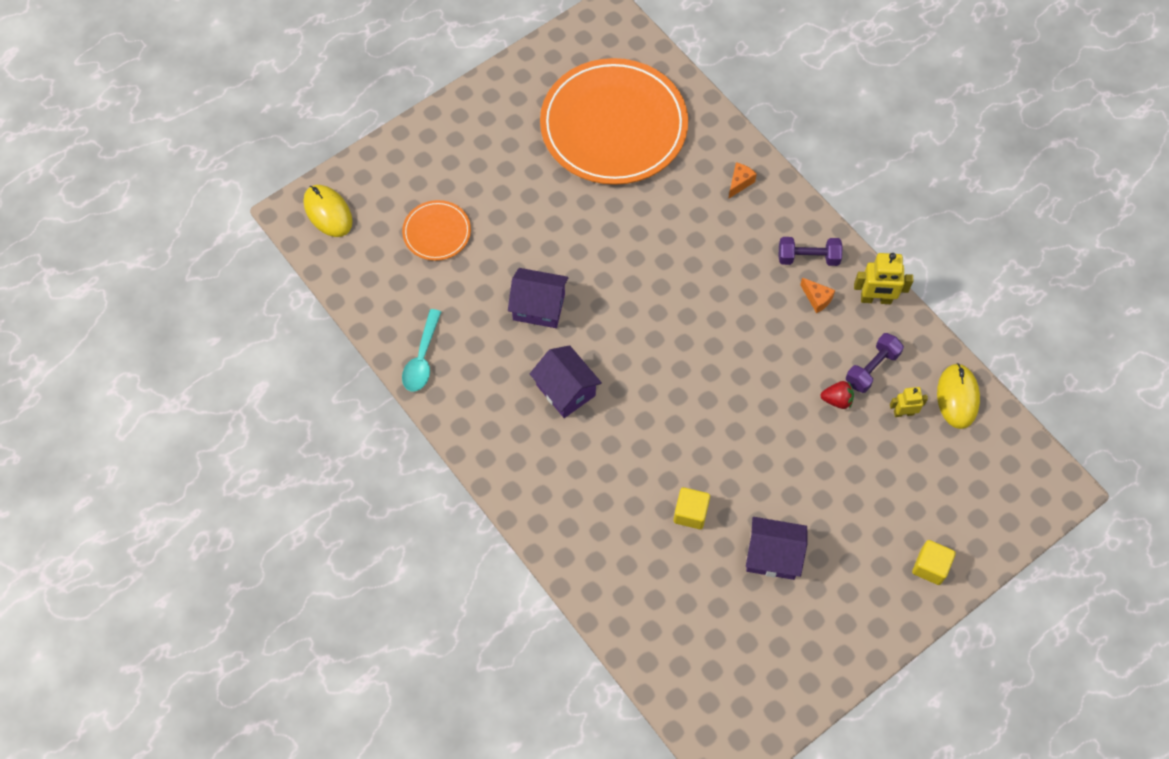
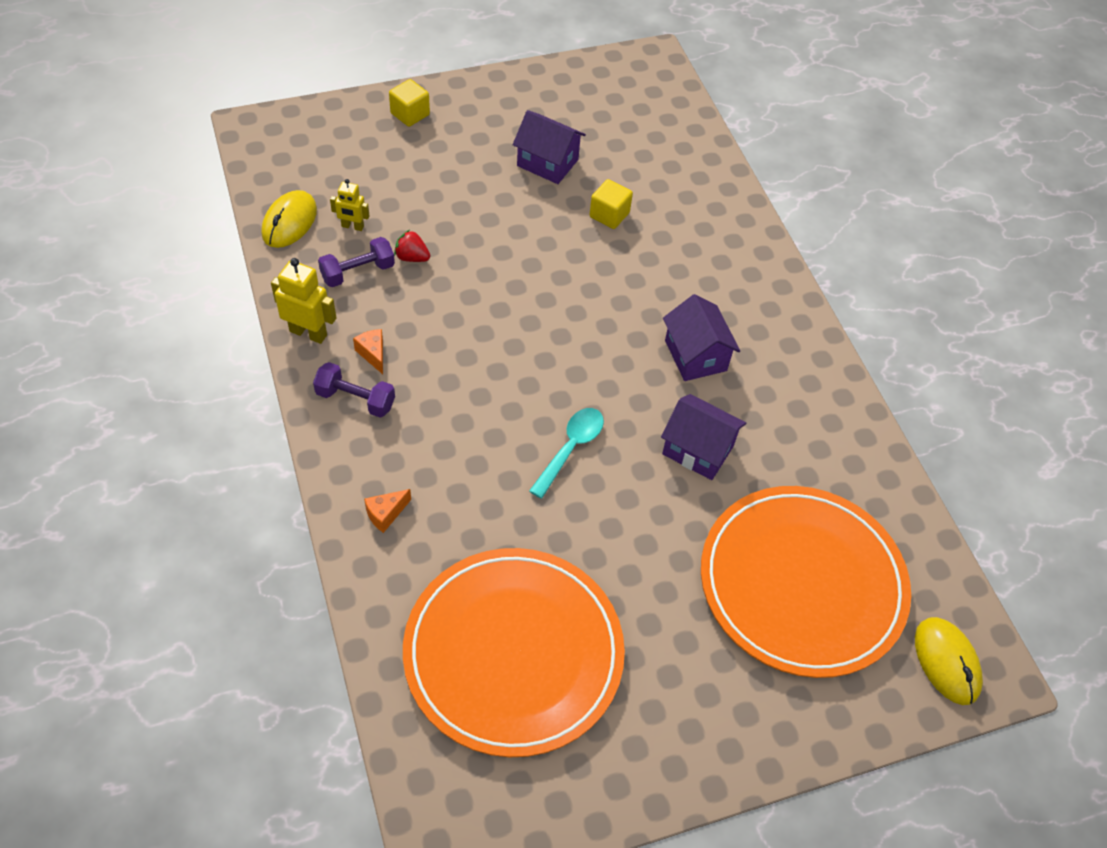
camera: 165 degrees left, 10 degrees down
orange plate [402,200,471,261] -> orange plate [701,486,911,678], size x2.23
turquoise spoon [402,309,441,391] -> turquoise spoon moved to [529,408,604,498]

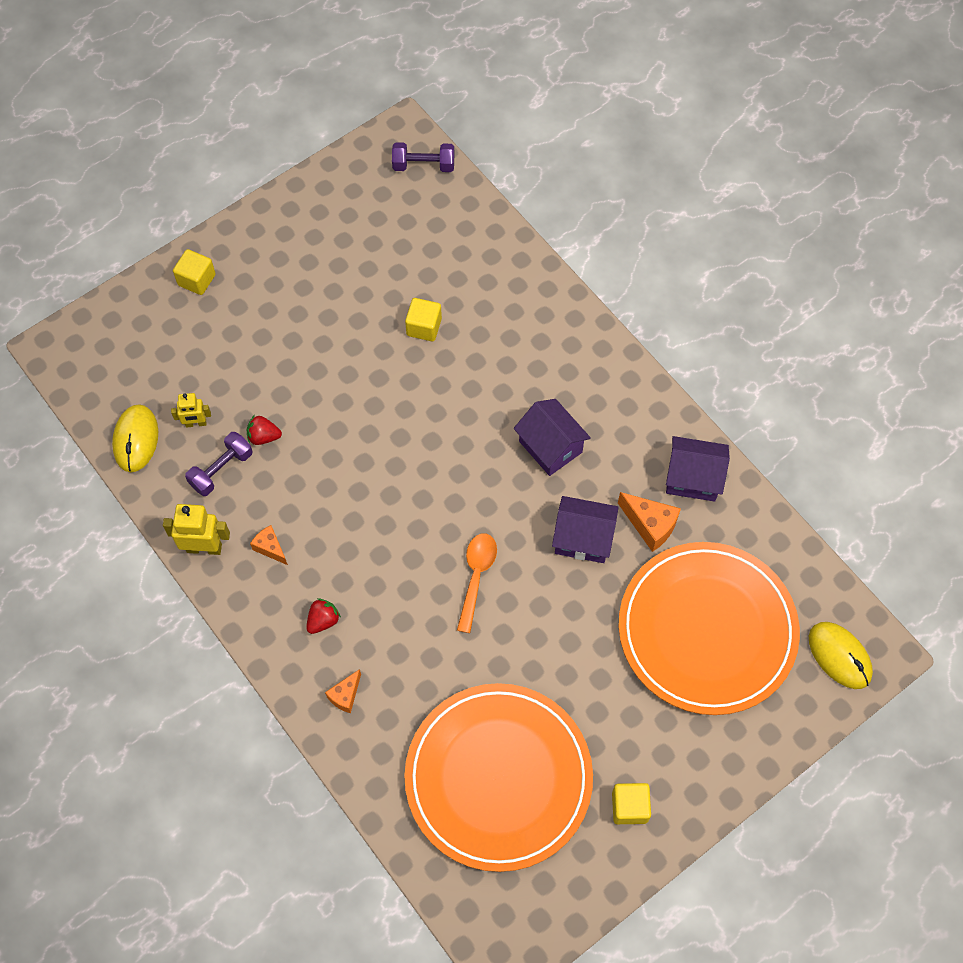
camera: 15 degrees left, 10 degrees up
purple dumbbell [313,362,395,417] -> purple dumbbell moved to [392,142,454,172]
purple house [513,110,586,184] -> purple house moved to [666,436,730,502]
turquoise spoon [529,408,604,498] -> orange spoon [457,533,497,633]
none -> red strawberry [306,598,341,634]
none -> yellow cube [612,783,651,824]
none -> orange cheese [618,492,681,552]

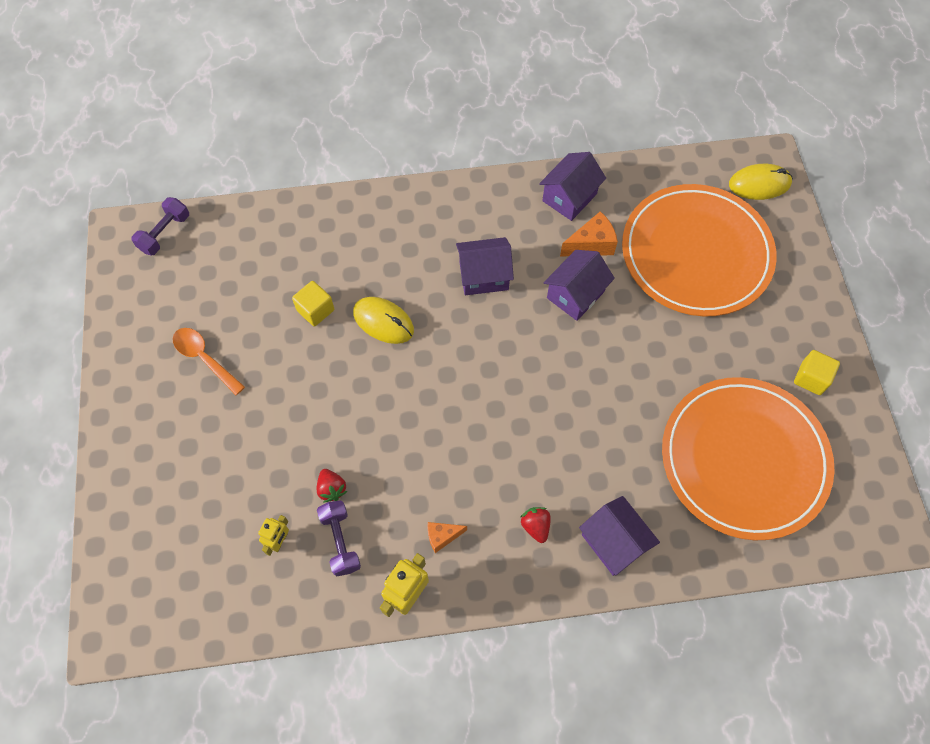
camera: 60 degrees left, 0 degrees up
yellow mouse [112,404,158,472] -> yellow mouse moved to [353,297,414,344]
yellow cube [173,249,216,295] -> none
red strawberry [247,415,282,445] -> red strawberry turned 60 degrees counterclockwise [316,469,347,502]
orange cheese [325,669,361,713] -> purple house [579,496,660,576]
orange spoon [457,533,497,633] -> orange spoon moved to [173,328,245,395]

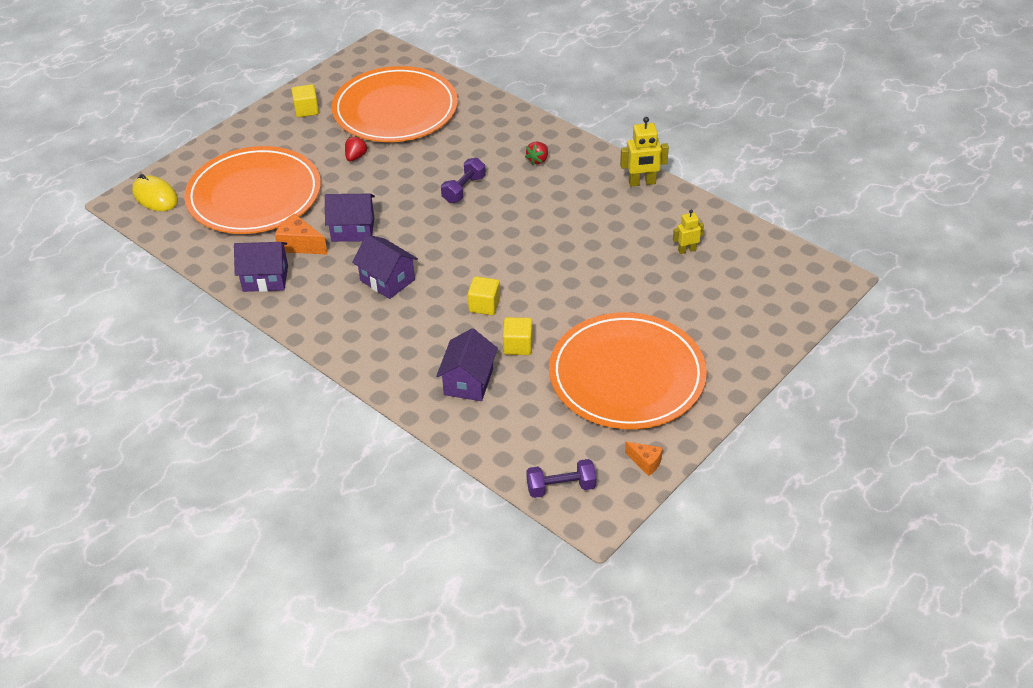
camera: 130 degrees left, 20 degrees down
orange spoon [173,328,245,395] -> orange plate [549,312,707,429]
red strawberry [316,469,347,502] -> red strawberry moved to [345,136,368,161]
purple dumbbell [317,501,361,576] -> purple dumbbell moved to [441,158,486,203]
yellow mouse [353,297,414,344] -> yellow cube [468,276,500,315]
orange cheese [427,522,467,553] -> orange cheese moved to [625,442,663,476]
purple house [579,496,660,576] -> purple house moved to [436,328,498,401]

